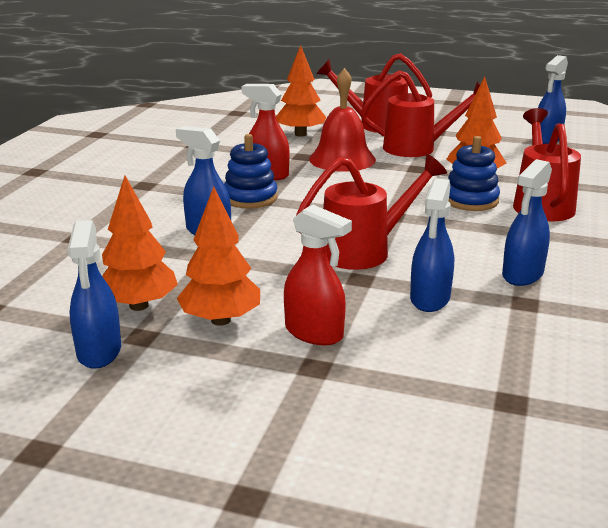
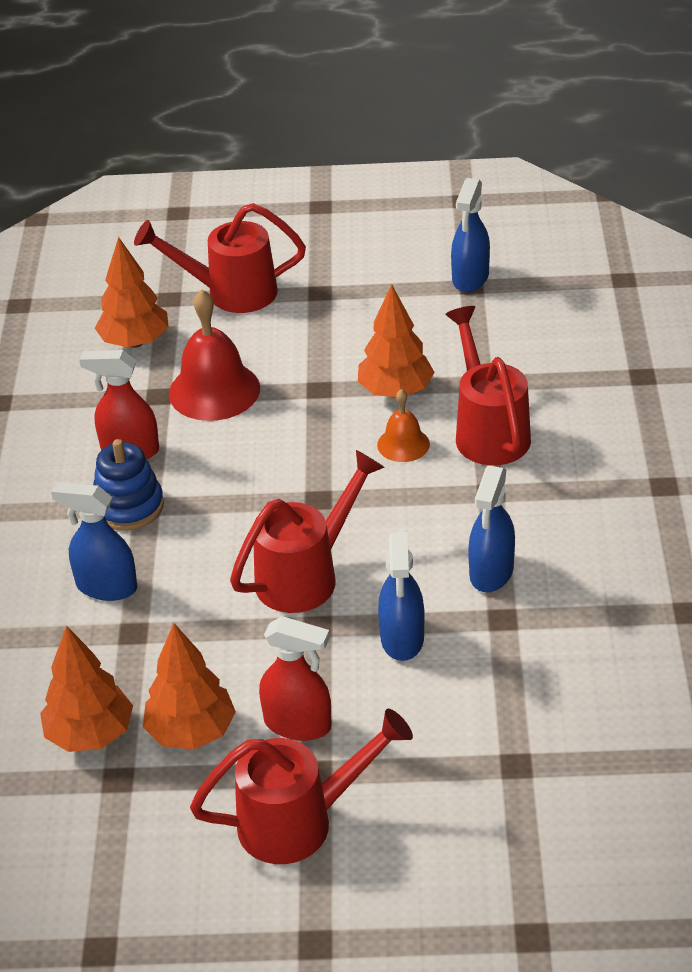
camera: 15 degrees left, 15 degrees up
blue spray bottle [68,220,121,369] -> none
red watering can [361,70,480,157] -> red watering can moved to [190,709,413,864]
blue stacking toy [448,136,500,211] -> orange bell [377,389,430,462]

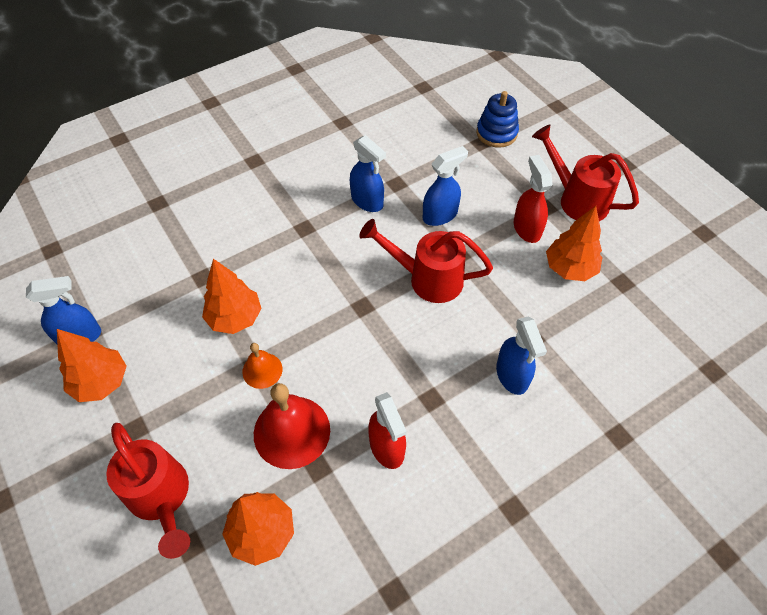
camera: 125 degrees left, 15 degrees up
orange tree [40,625,133,752] -> orange tree moved to [57,329,126,402]
blue stacking toy [93,439,164,531] -> blue stacking toy moved to [477,91,519,148]
orange bell [377,389,430,462] -> orange bell moved to [242,343,282,389]
red watering can [445,306,531,465] -> none
blue spray bottle [468,465,515,592] -> blue spray bottle turned 60 degrees clockwise [350,135,386,212]

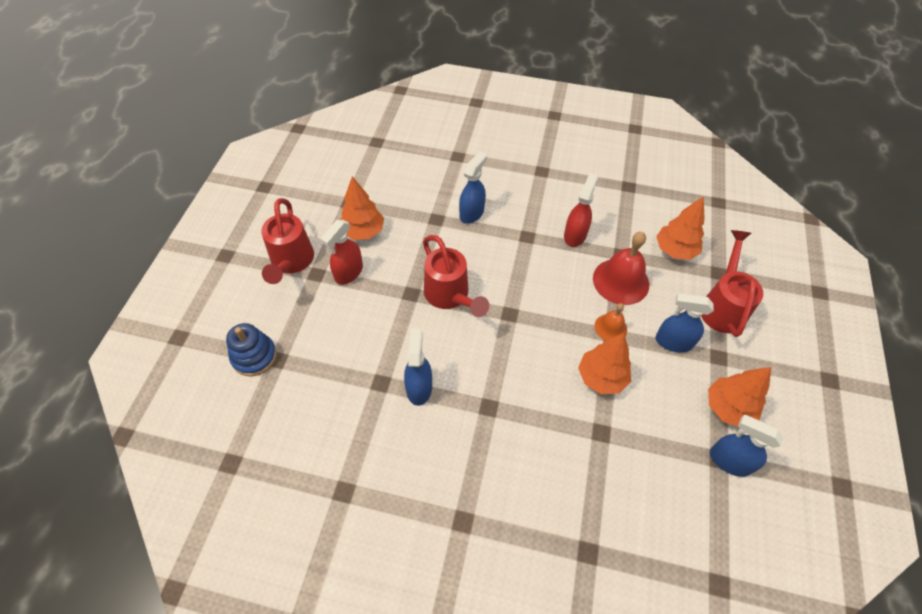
camera: 135 degrees left, 0 degrees up
blue spray bottle [423,146,468,226] -> blue spray bottle moved to [655,293,713,353]

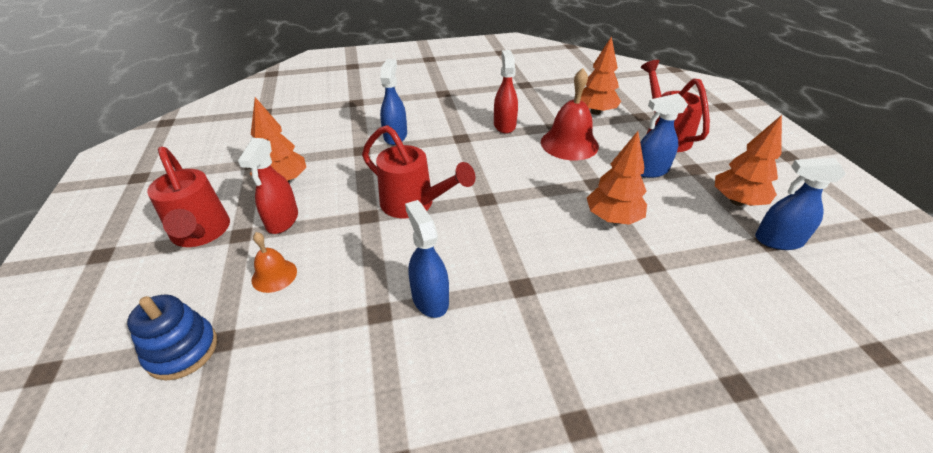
camera: 25 degrees left, 15 degrees down
orange bell [595,303,627,341] -> orange bell moved to [251,232,297,293]

